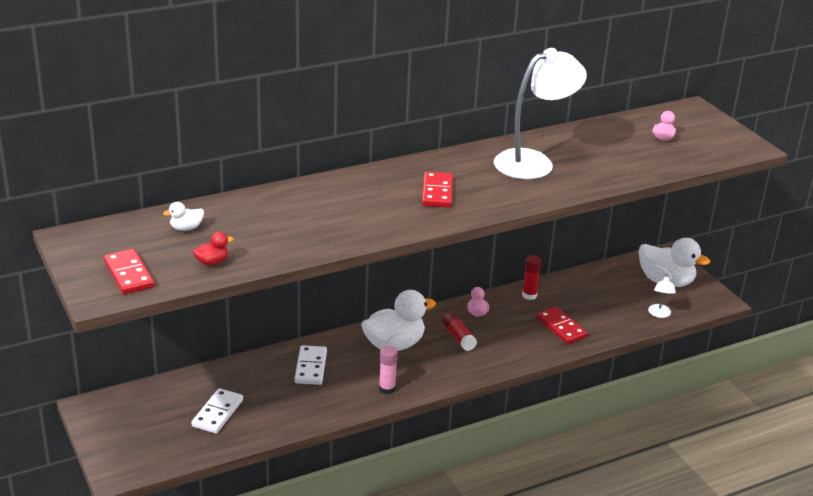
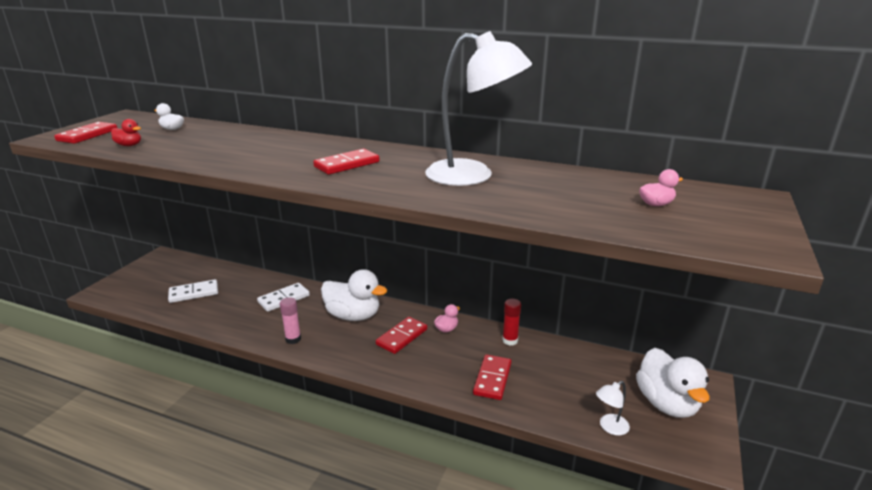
camera: 50 degrees right, 5 degrees down
red glue stick [442,313,477,351] -> red domino [376,317,427,354]

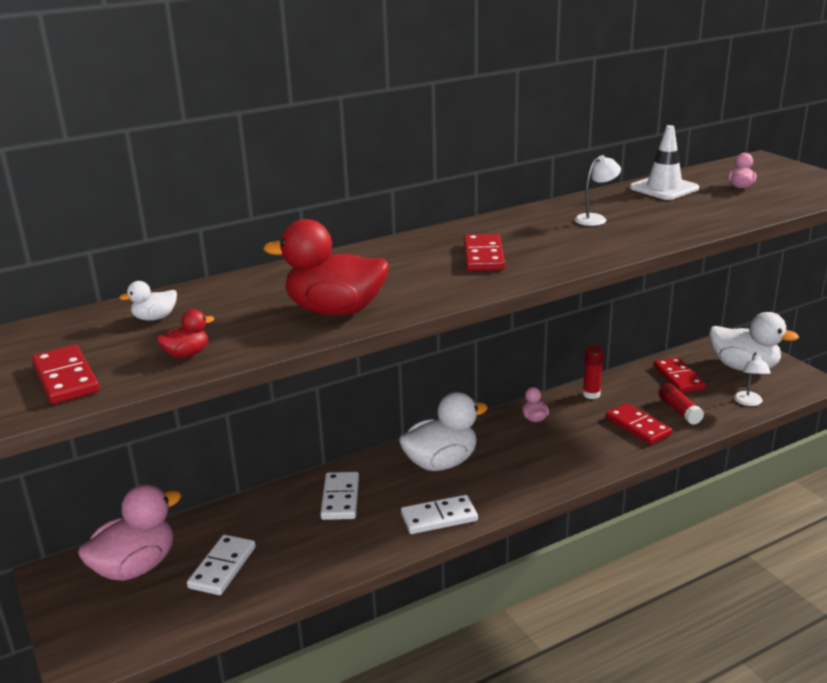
camera: 50 degrees left, 0 degrees up
pink glue stick [280,297,301,344] -> white domino [401,495,478,534]
red domino [376,317,427,354] -> red domino moved to [654,357,706,393]
white lamp [425,31,532,186] -> white lamp [575,155,621,226], size x0.43
none -> pink duck [78,484,182,581]
none -> red duck [263,219,389,316]
none -> white traffic cone [630,125,699,200]
none -> red glue stick [659,383,704,425]

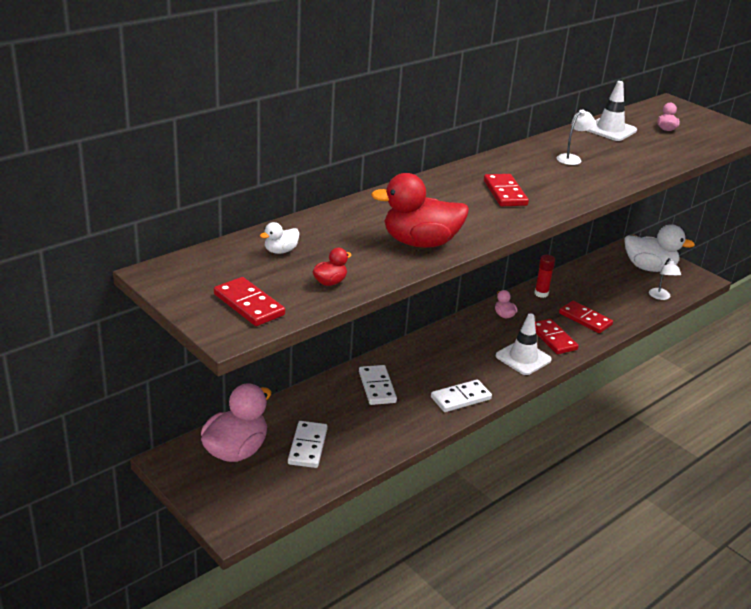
camera: 15 degrees left, 5 degrees up
white duck [399,392,488,471] -> none
red domino [654,357,706,393] -> red domino moved to [535,319,579,354]
red glue stick [659,383,704,425] -> none
none -> white traffic cone [496,313,552,375]

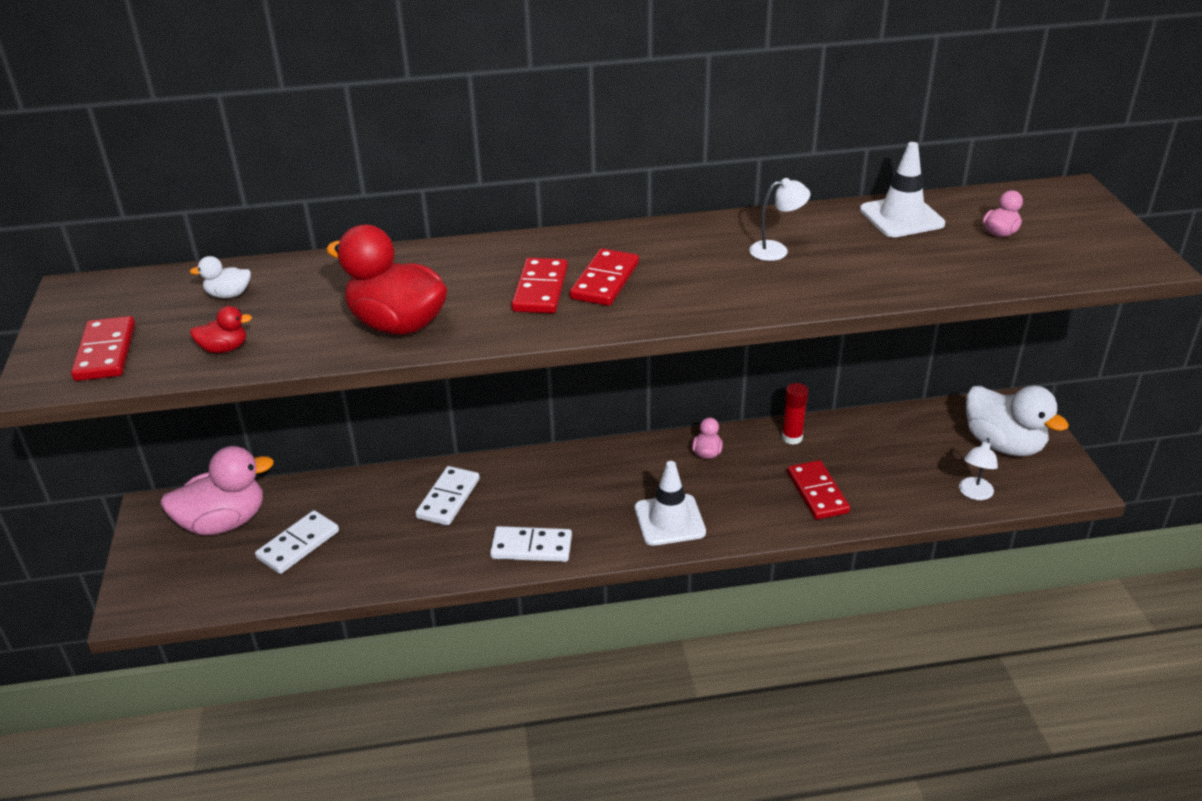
camera: 35 degrees right, 5 degrees up
red domino [535,319,579,354] -> red domino moved to [511,258,568,313]

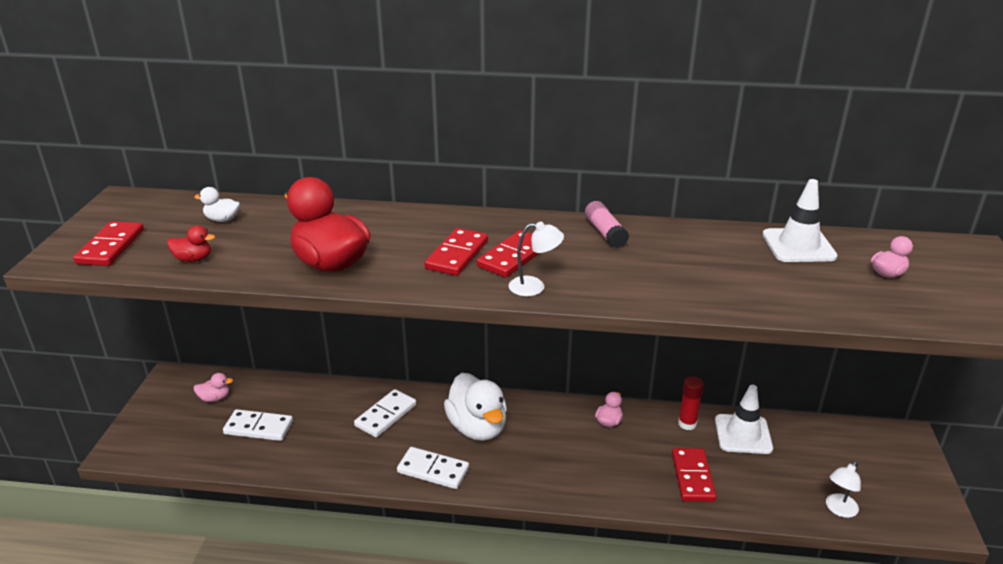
camera: 15 degrees right, 5 degrees down
pink duck [160,446,274,535] -> pink duck [193,373,233,402], size x0.45
white domino [255,510,339,574] -> white domino turned 45 degrees clockwise [223,409,293,441]
white traffic cone [635,461,706,546] -> white traffic cone moved to [715,385,773,454]
white lamp [749,178,811,261] -> white lamp moved to [509,222,564,296]
white duck [966,385,1069,456] -> white duck moved to [444,373,507,441]
none -> pink glue stick [585,201,629,248]

